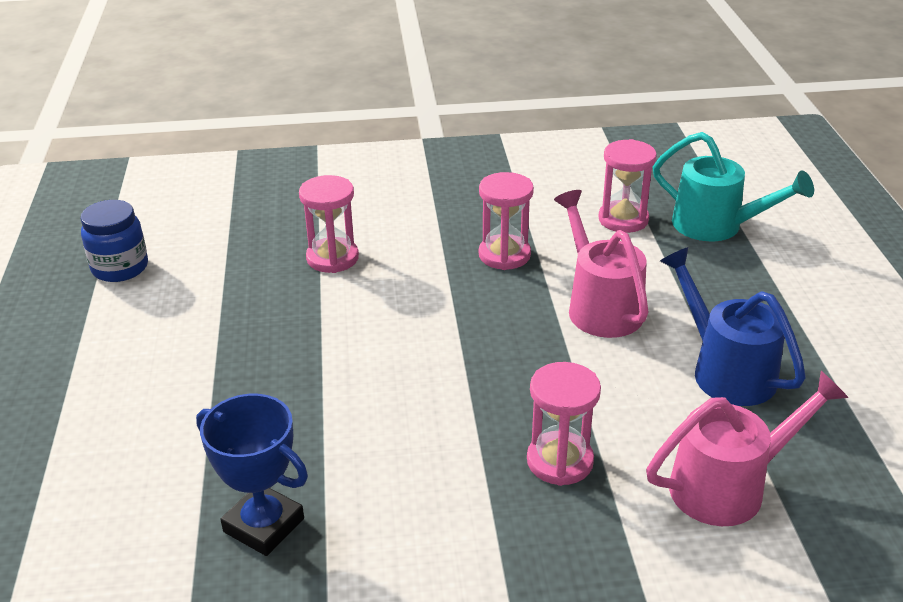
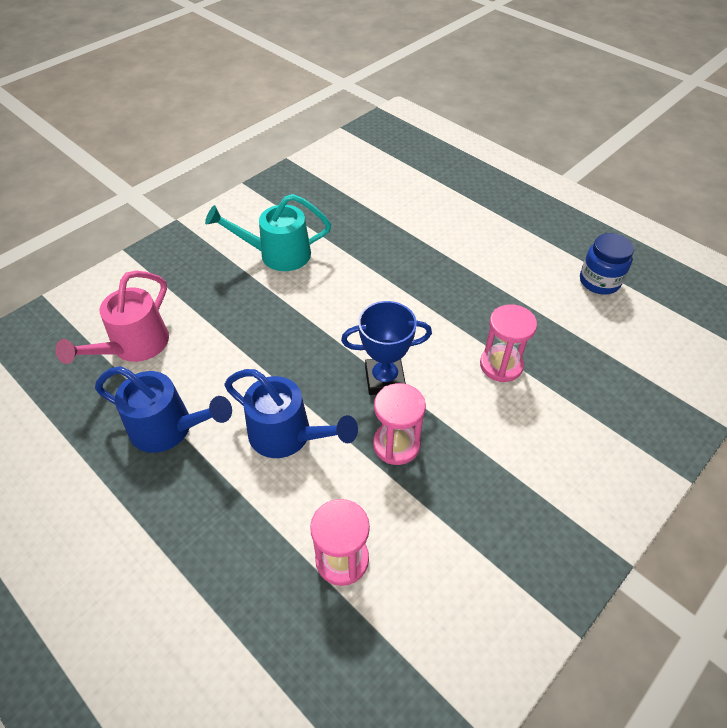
camera: 140 degrees right, 15 degrees up
blue trophy [196,394,308,556] -> blue trophy moved to [341,301,432,395]
pink hourglass [527,362,601,486] -> none
pink watering can [554,190,648,338] -> blue watering can [224,369,358,458]
turquoise watering can [653,132,814,241] -> turquoise watering can moved to [205,194,331,271]

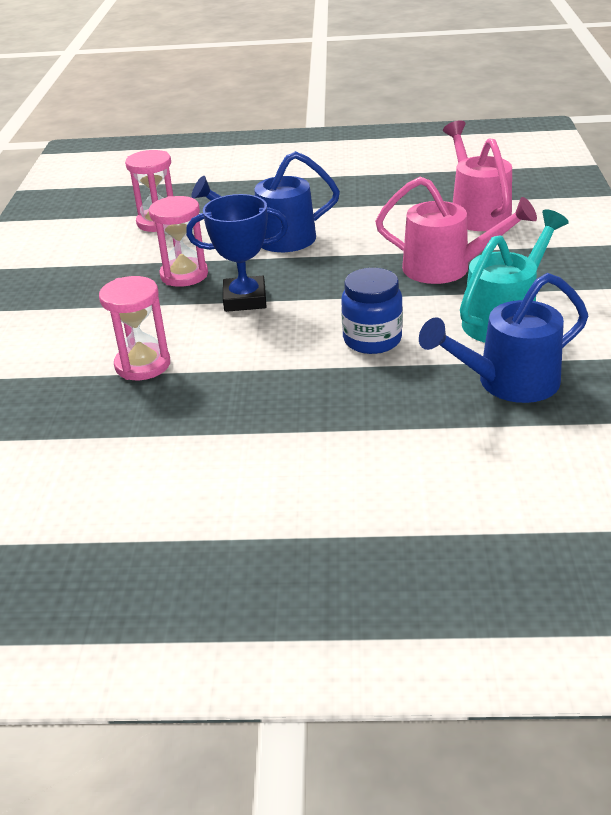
camera: 140 degrees right, 15 degrees down
blue watering can [95,366,232,453] -> blue watering can moved to [419,273,588,403]
blue trophy [341,301,432,395] -> blue trophy turned 45 degrees clockwise [186,194,288,312]
blue jar [580,233,634,295] -> blue jar moved to [341,268,403,354]
none -> pink watering can [375,177,537,284]

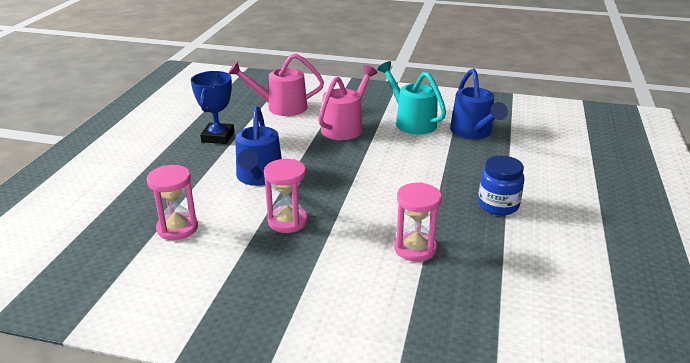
camera: 80 degrees left, 5 degrees down
blue trophy [186,194,288,312] -> blue trophy moved to [191,71,235,144]
blue jar [341,268,403,354] -> blue jar moved to [478,156,524,215]

